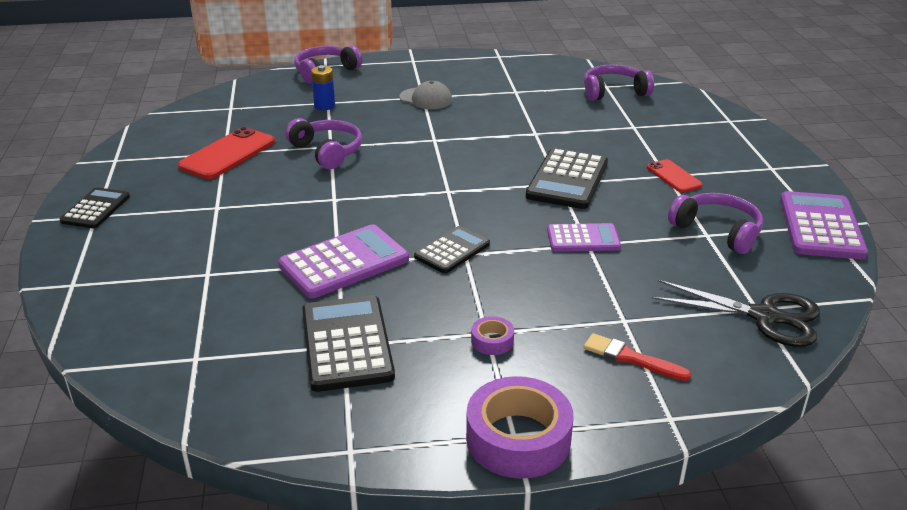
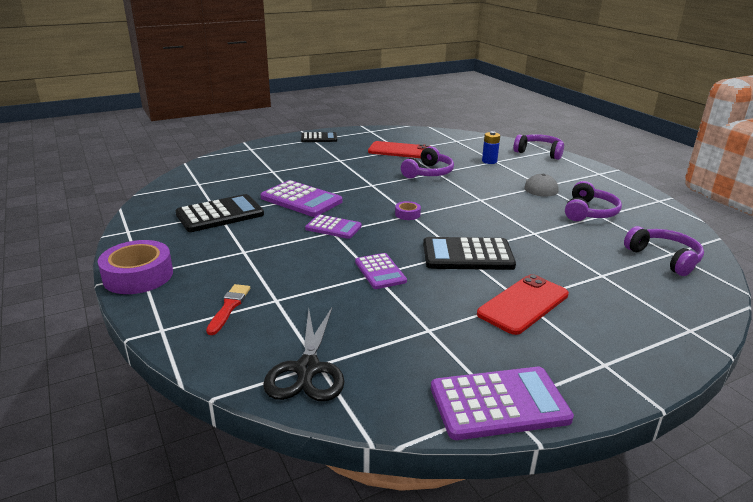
camera: 70 degrees right, 5 degrees down
black calculator [414,226,490,273] -> purple calculator [305,214,362,239]
purple tape [471,316,514,355] -> purple tape moved to [395,201,421,220]
red phone [647,159,703,193] -> red phone [477,274,569,335], size x1.71
purple headphones [668,193,763,254] -> purple headphones moved to [565,181,622,221]

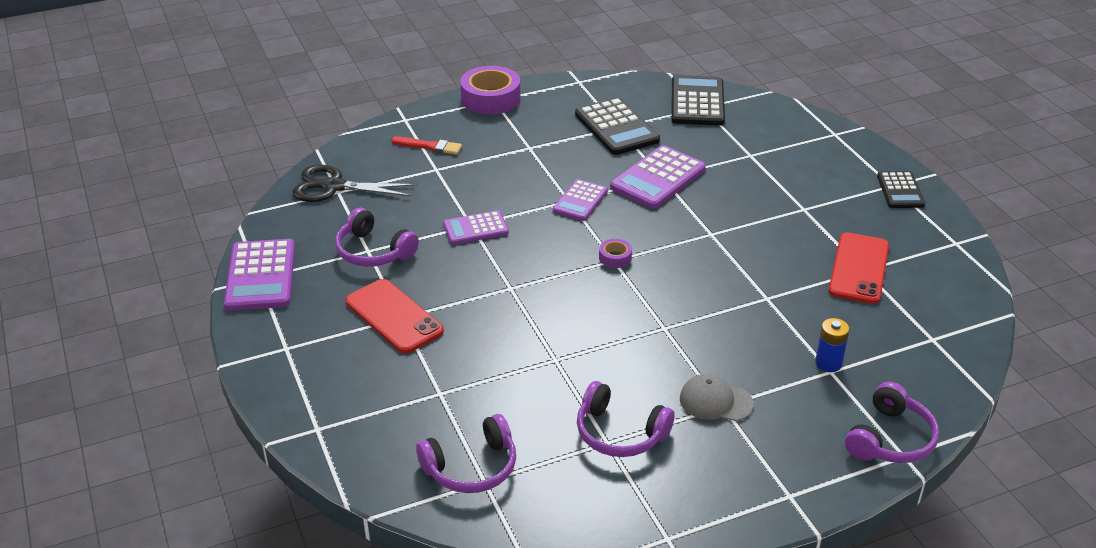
camera: 95 degrees right, 10 degrees up
purple headphones [401,146,454,178] -> purple headphones moved to [335,208,419,267]
black calculator [423,237,516,270] -> black calculator moved to [671,75,725,126]

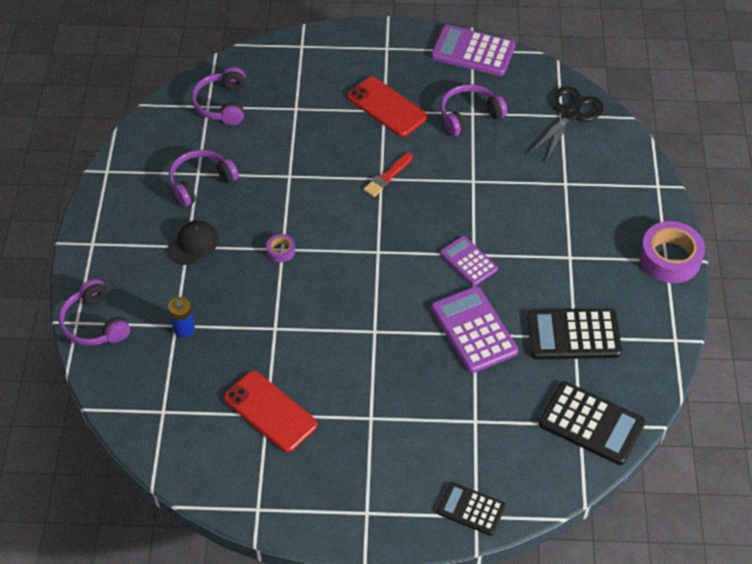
camera: 115 degrees right, 15 degrees up
red phone [346,279,444,353] -> red phone turned 60 degrees clockwise [347,77,427,137]
red brush [391,137,462,155] -> red brush moved to [363,153,413,197]
purple calculator [443,211,509,245] -> none
purple tape [599,239,632,268] -> purple tape moved to [266,234,295,263]
grey cap [680,374,754,421] -> black cap [168,221,219,265]
black calculator [877,171,925,208] -> black calculator moved to [437,482,505,536]

